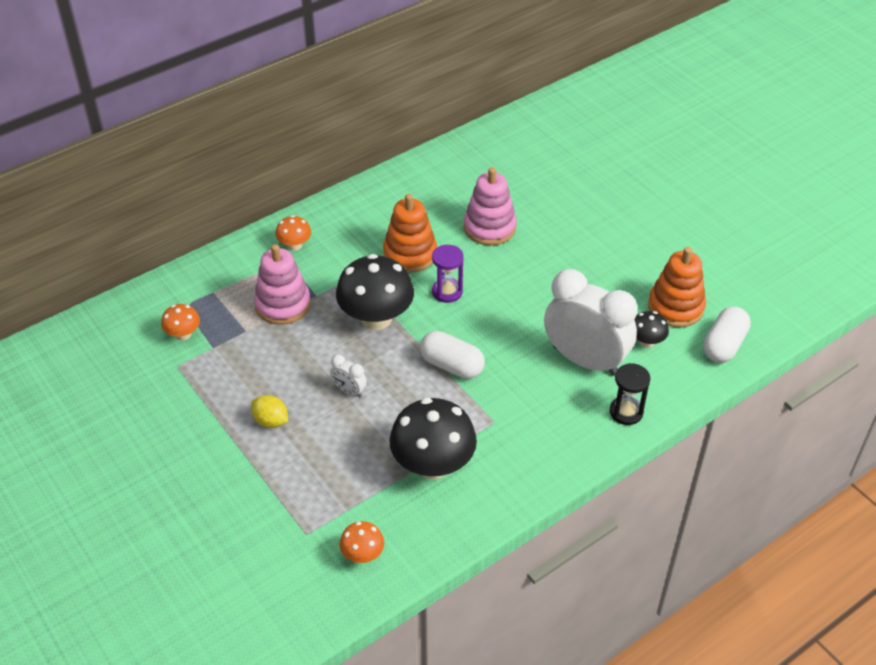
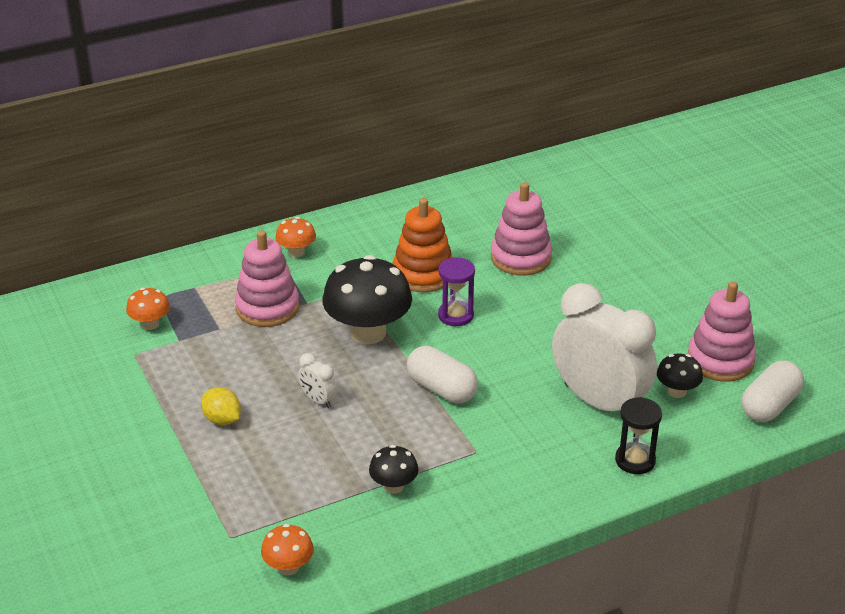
camera: 10 degrees right, 10 degrees down
black mushroom [389,398,477,480] -> black mushroom [369,445,419,494], size x0.49
orange stacking toy [648,247,706,328] -> pink stacking toy [688,281,756,382]

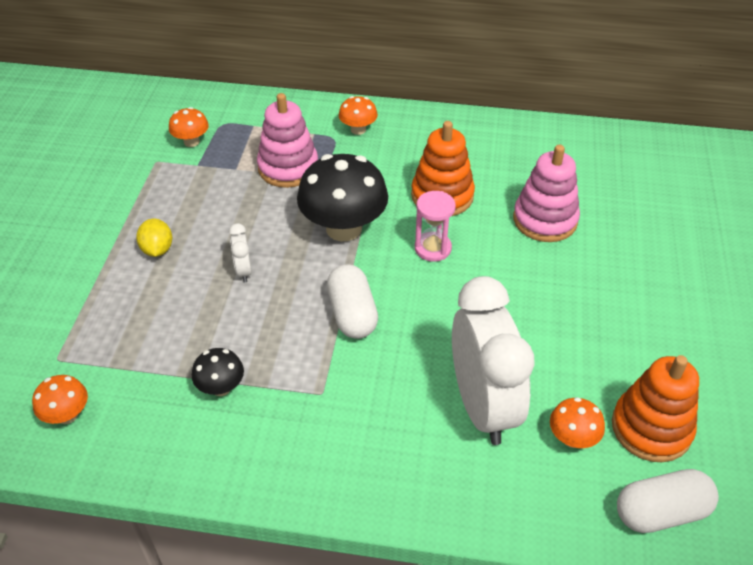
camera: 35 degrees right, 10 degrees up
purple hourglass [438,257,475,326] -> pink hourglass [415,191,456,262]
black hourglass [615,397,662,474] -> none
black mushroom [657,354,703,398] -> orange mushroom [550,397,605,448]
pink stacking toy [688,281,756,382] -> orange stacking toy [612,355,699,462]

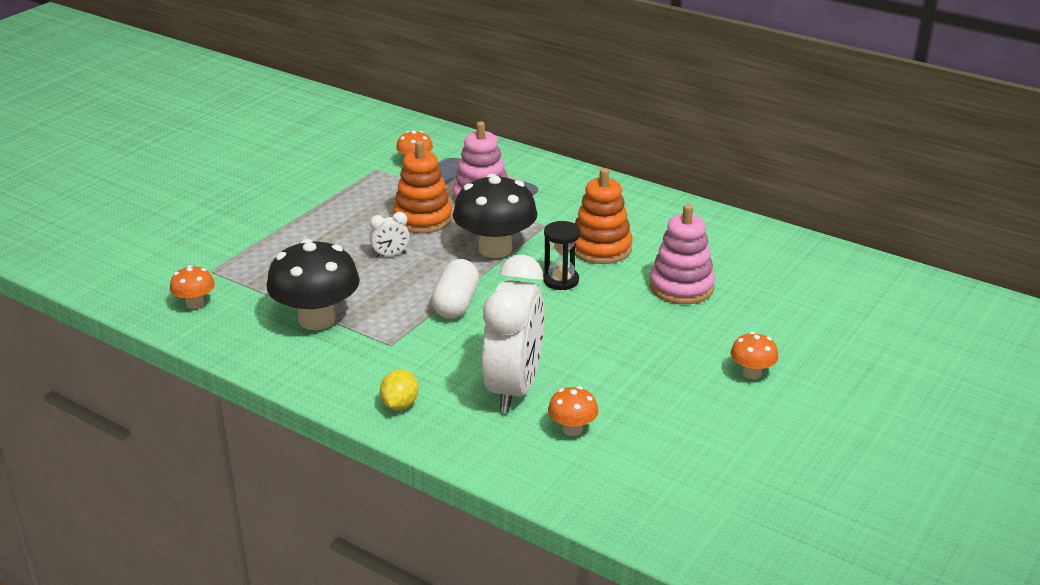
camera: 25 degrees right, 15 degrees down
yellow lemon [136,219,172,257] -> yellow lemon moved to [380,369,419,410]
black mushroom [192,348,244,396] -> black mushroom [267,239,360,330], size x2.04
white clock [229,223,252,283] -> white clock turned 120 degrees counterclockwise [369,212,410,258]
orange mushroom [339,96,378,135] -> orange mushroom moved to [730,332,779,379]
pink hourglass [415,191,456,262] -> black hourglass [543,221,581,290]
orange stacking toy [612,355,699,462] -> orange stacking toy moved to [393,141,453,233]
white capsule [617,469,719,533] -> none

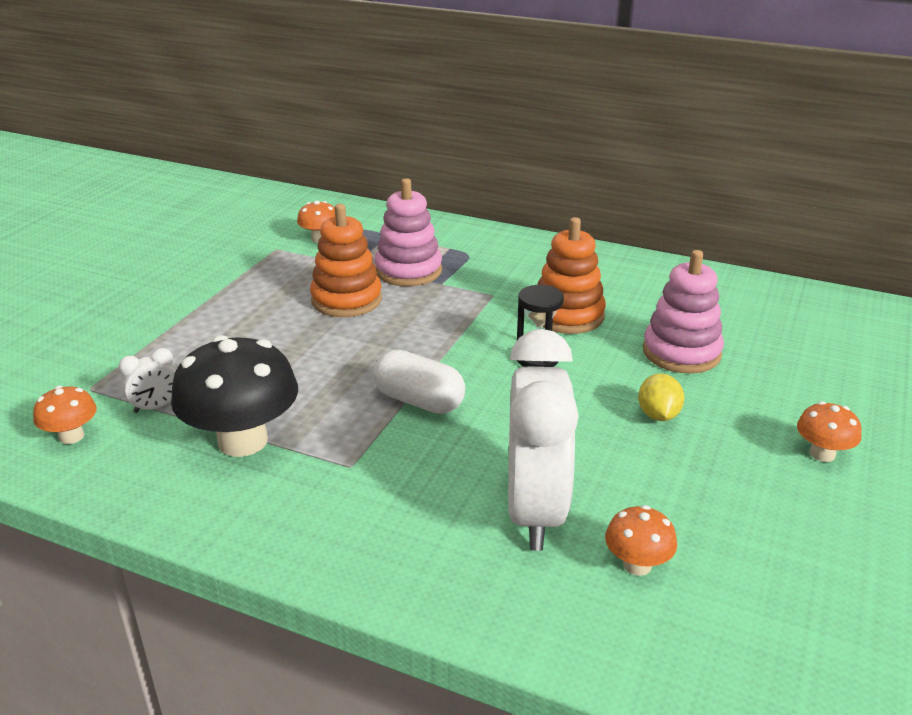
camera: 10 degrees left, 0 degrees up
white clock [369,212,410,258] -> white clock moved to [119,348,176,413]
yellow lemon [380,369,419,410] -> yellow lemon moved to [638,373,684,421]
white capsule [431,259,479,319] -> white capsule turned 60 degrees counterclockwise [373,350,465,414]
black mushroom [453,174,537,258] -> none

